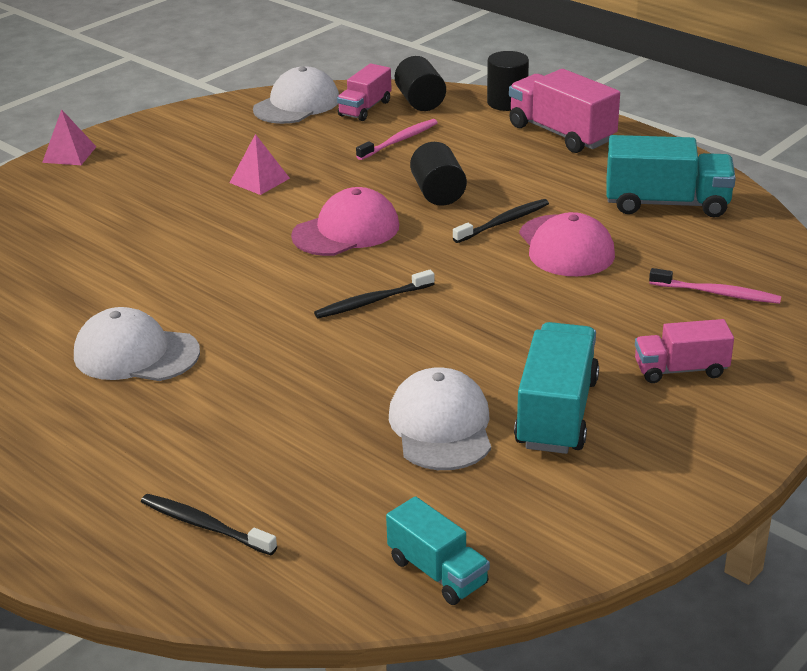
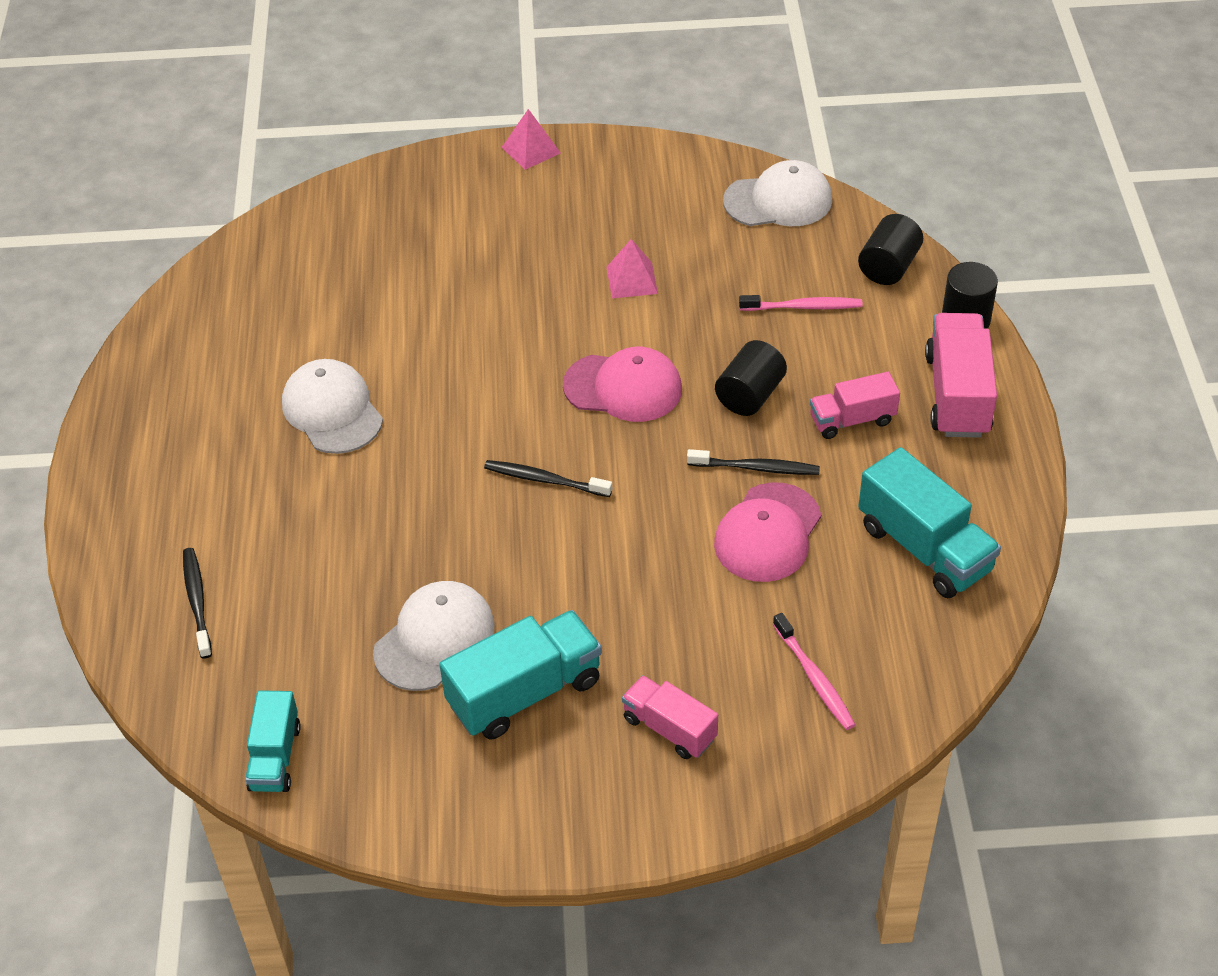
camera: 45 degrees right, 15 degrees up
pink truck [337,64,392,121] -> pink truck moved to [810,372,900,439]

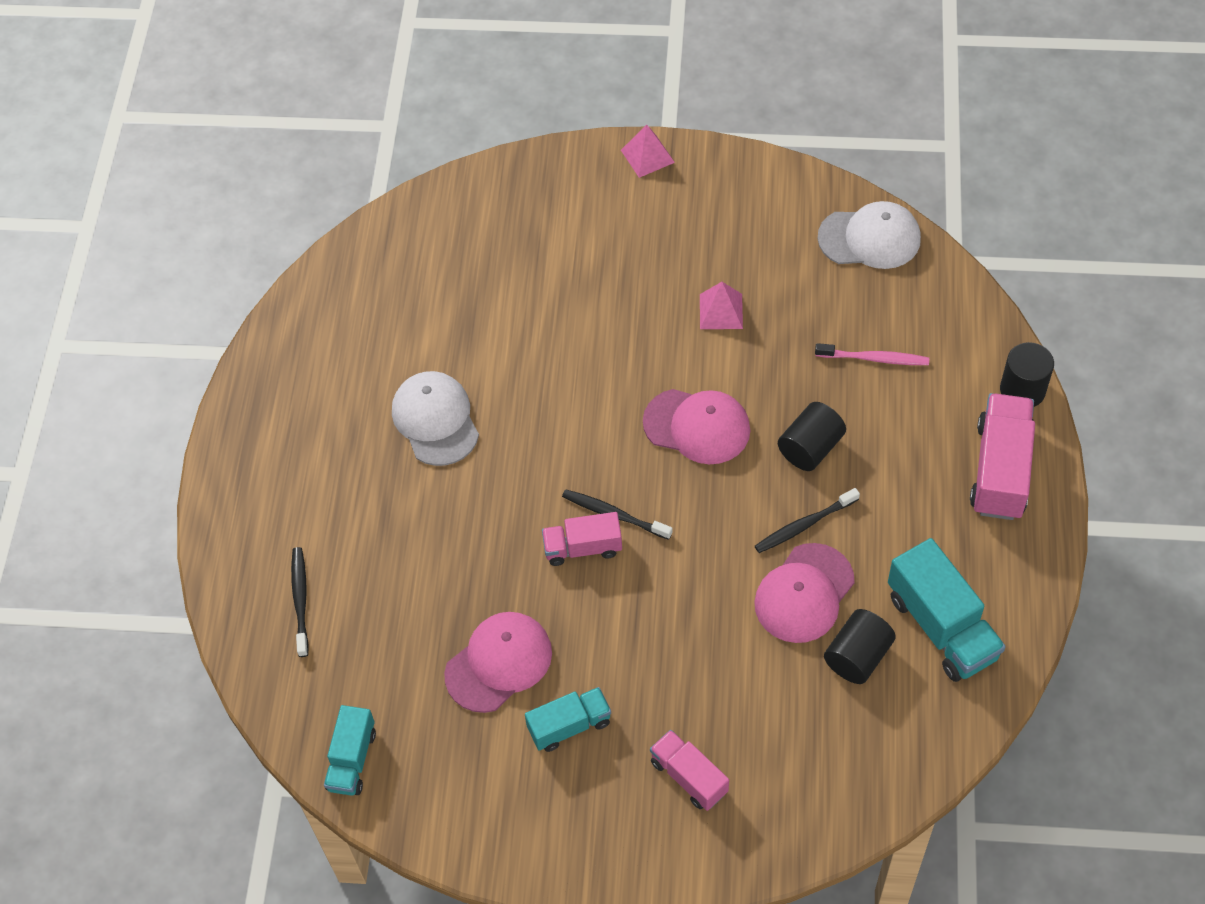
camera: 10 degrees right, 10 degrees up
white cap [373,581,495,691] -> pink cap [444,612,552,713]
turquoise truck [439,610,602,740] -> turquoise truck [525,687,611,752], size x0.61
black toothbrush [687,449,820,475] -> black toothbrush turned 135 degrees clockwise [755,488,860,553]
pink toothbrush [773,613,856,730] -> none
pink truck [810,372,900,439] -> pink truck moved to [542,512,622,566]
black cylinder [858,214,923,285] -> black cylinder moved to [824,609,896,684]

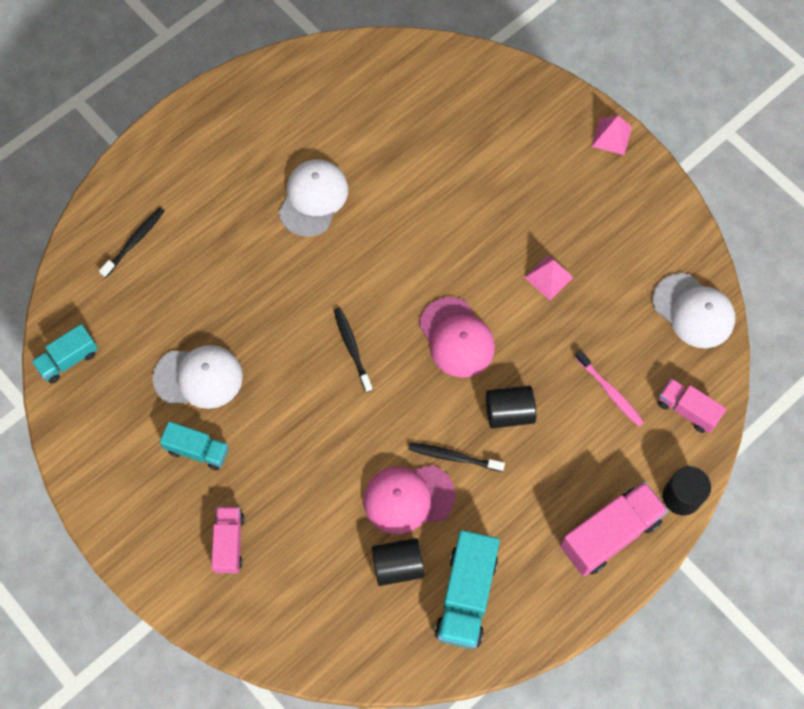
camera: 40 degrees right, 10 degrees up
pink cap [444,612,552,713] -> white cap [153,345,243,409]
pink truck [542,512,622,566] -> pink truck moved to [658,378,727,433]

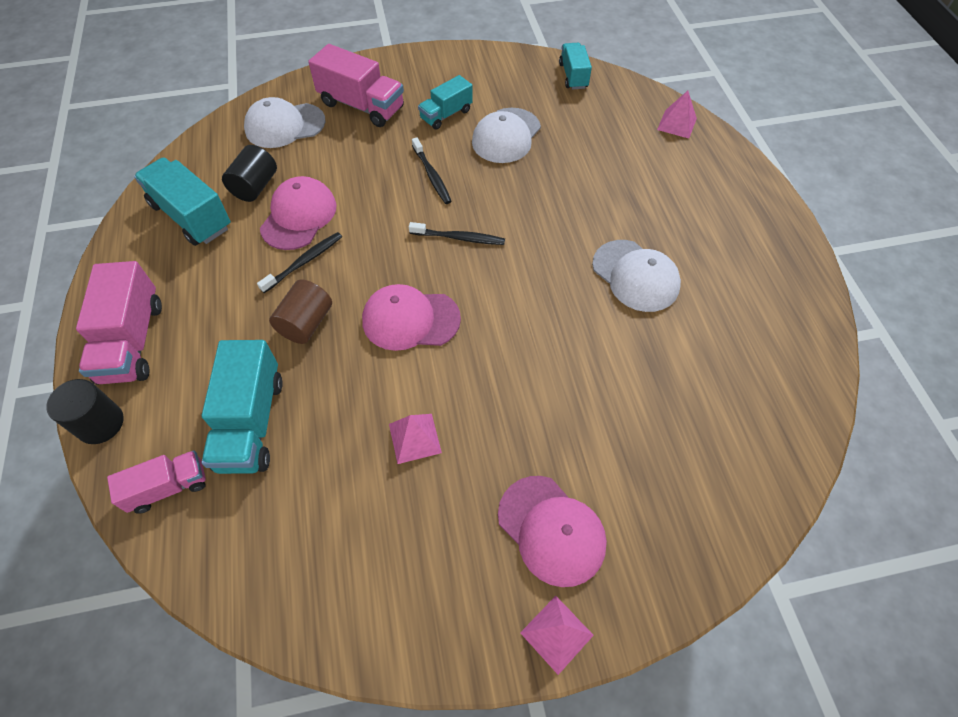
camera: 120 degrees right, 10 degrees down
black toothbrush [99,207,165,278] -> black toothbrush moved to [412,137,452,204]
pink truck [211,507,245,573] -> pink truck [308,44,404,127], size x1.63
black cylinder [486,385,536,429] -> brown cylinder [269,280,332,344]
pink toothbrush [575,350,644,427] -> turquoise truck [202,340,283,474]
white cap [653,273,735,348] -> white cap moved to [244,97,325,148]
none -> pink cap [498,476,607,587]
none -> pink pyramid [657,91,697,139]

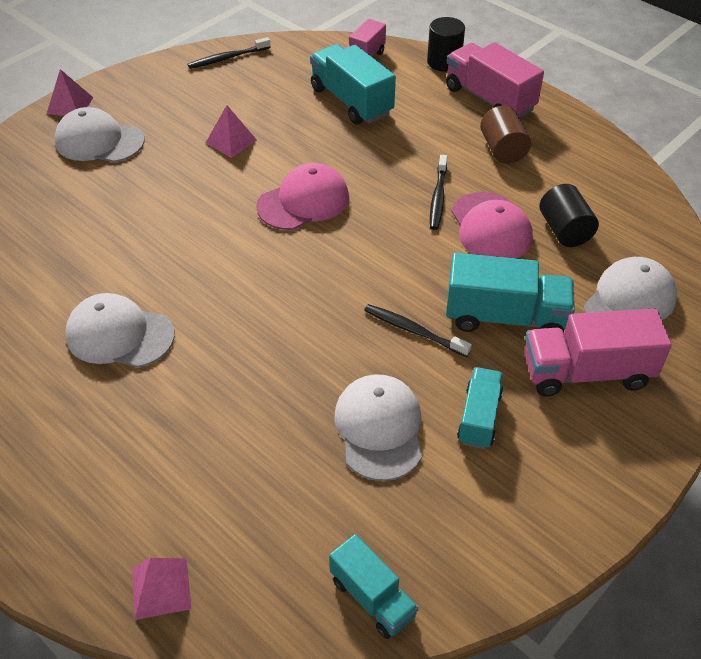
camera: 145 degrees right, 10 degrees down
turquoise truck [134,158,231,246] -> turquoise truck moved to [446,253,575,332]
brown cylinder [269,280,332,344] -> brown cylinder moved to [480,106,531,164]
black toothbrush [409,222,505,245] -> black toothbrush moved to [187,37,271,69]
pink cap [498,476,607,587] -> white cap [55,107,144,162]

